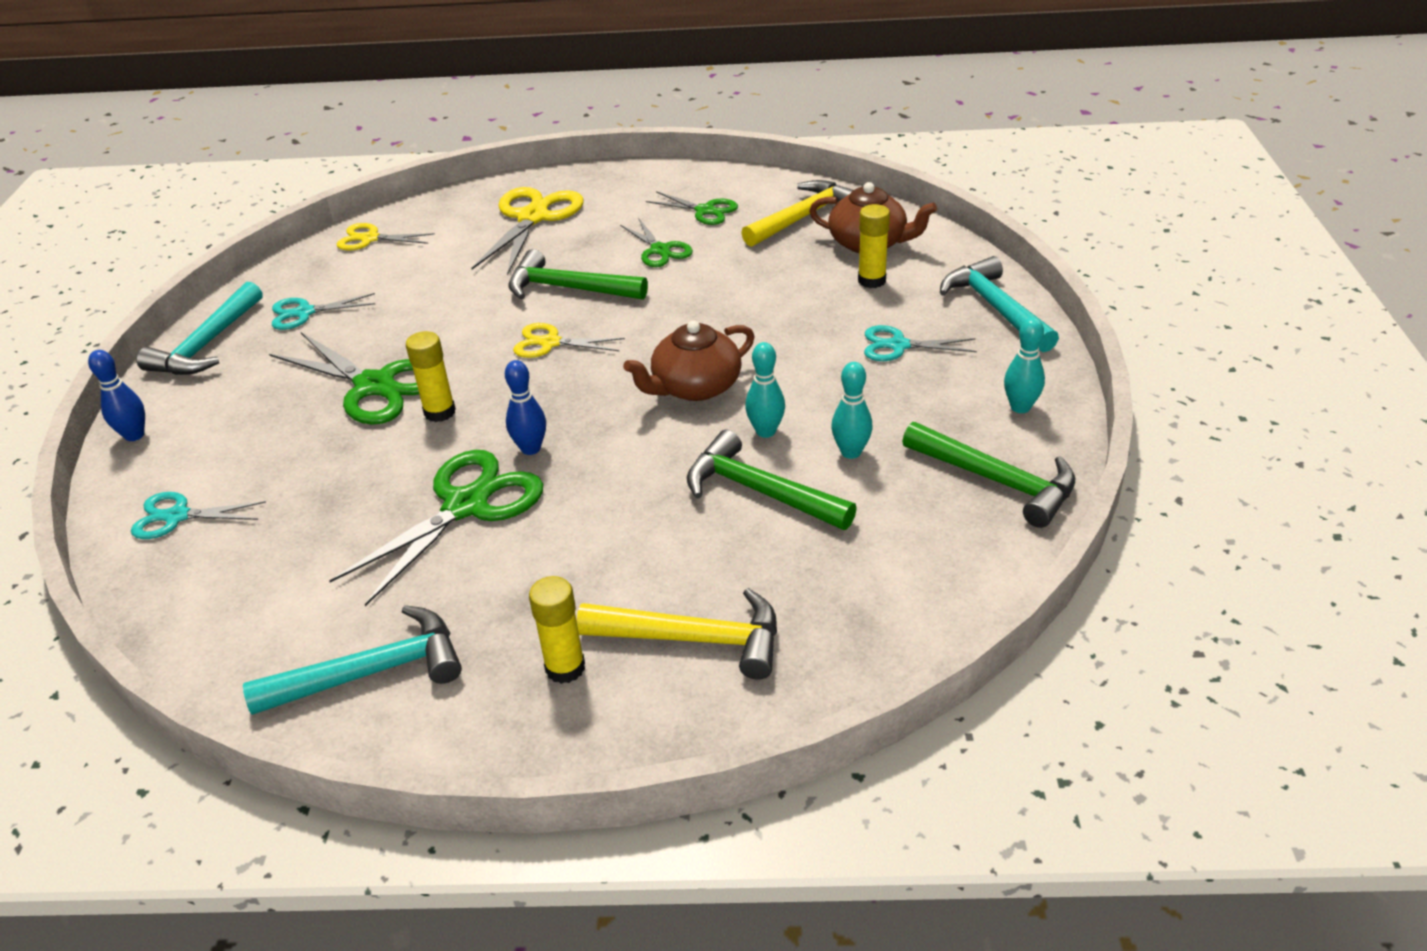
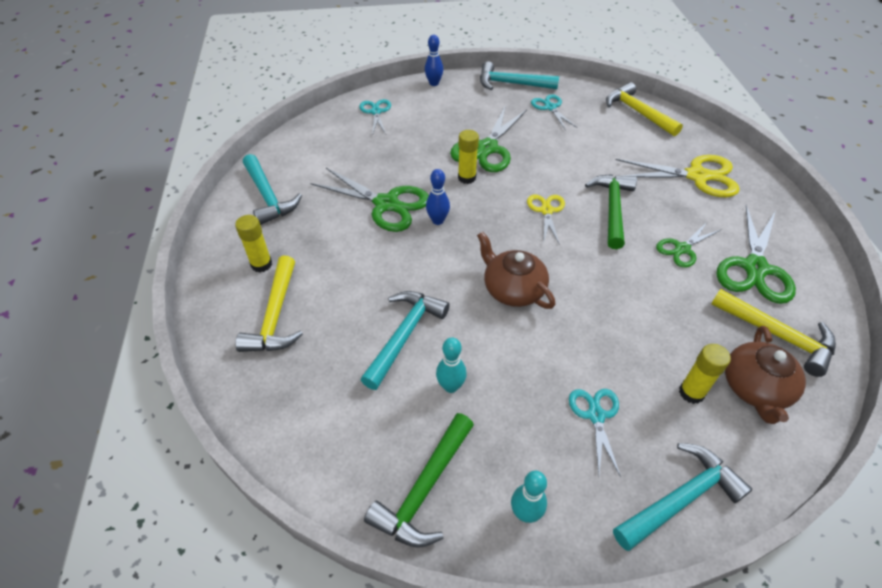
camera: 80 degrees right, 10 degrees up
yellow scissors [337,223,435,251] -> yellow hammer [606,82,683,136]
green scissors [646,191,738,225] -> green scissors [717,205,796,304], size x1.75
green hammer [687,430,857,530] -> turquoise hammer [360,291,450,390]
turquoise bowling pin [745,342,785,438] -> none

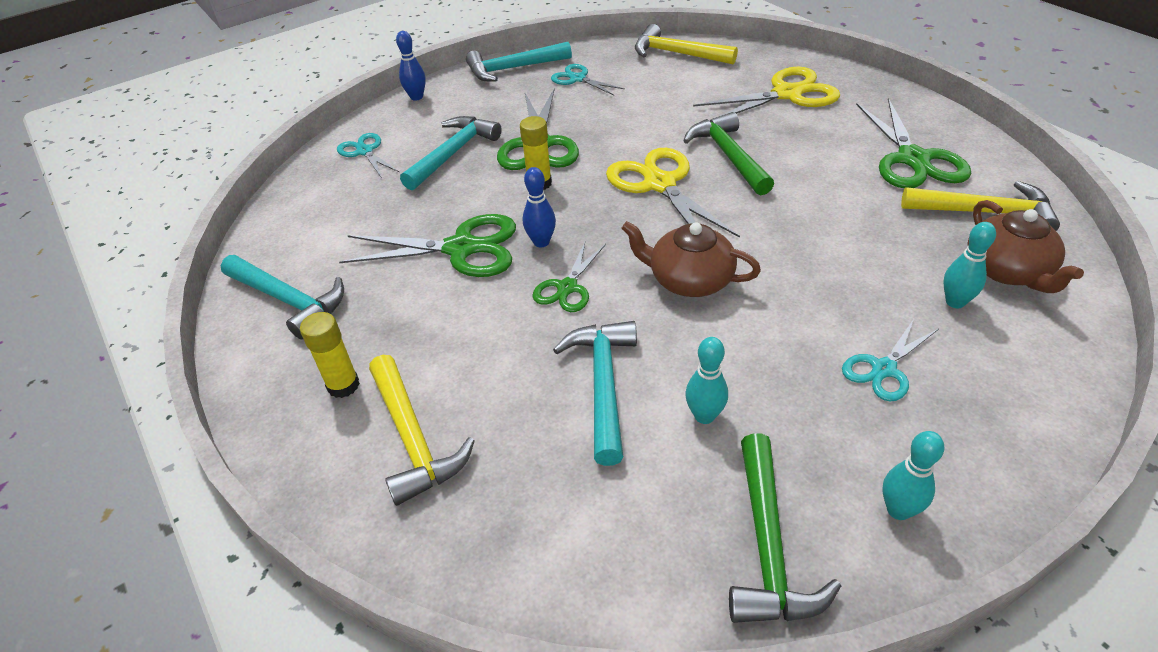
camera: 25 degrees left, 5 degrees down
yellow scissors [527,195,565,245] -> yellow scissors [606,148,740,238], size x1.75
turquoise scissors [569,389,621,477] -> turquoise scissors turned 105 degrees counterclockwise [842,319,938,401]
turquoise hammer [613,443,752,551] -> turquoise hammer moved to [400,116,502,190]
green scissors [656,222,720,268] -> green scissors moved to [532,240,606,312]
yellow glue stick [679,344,731,404] -> turquoise bowling pin [944,222,996,308]

